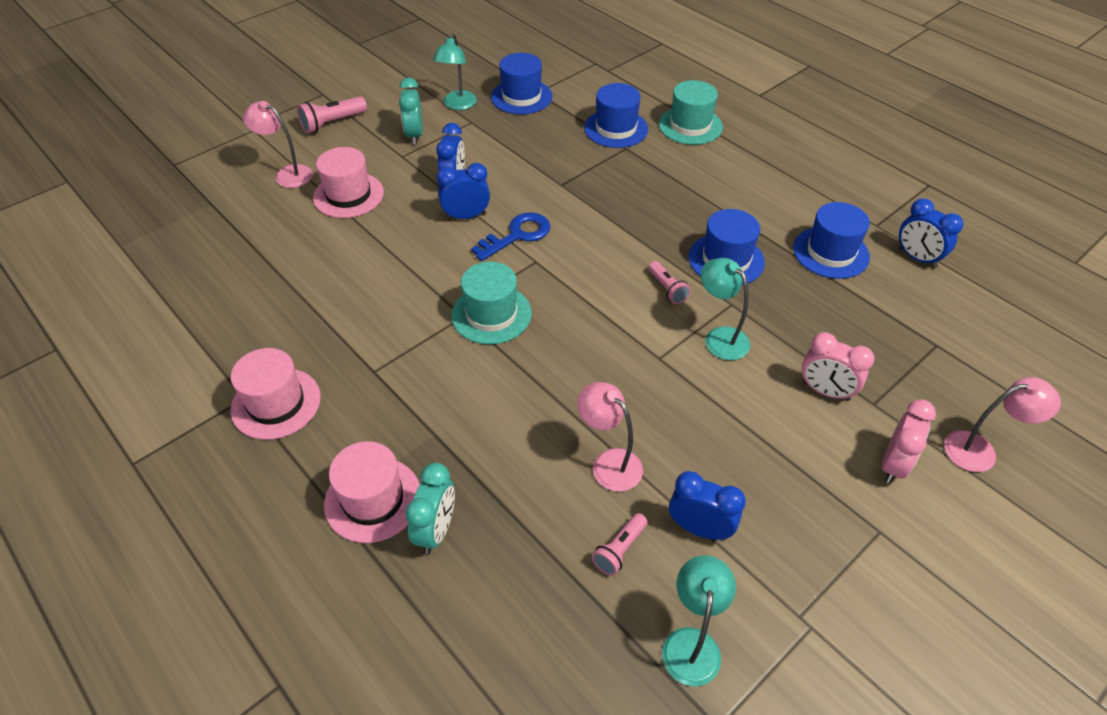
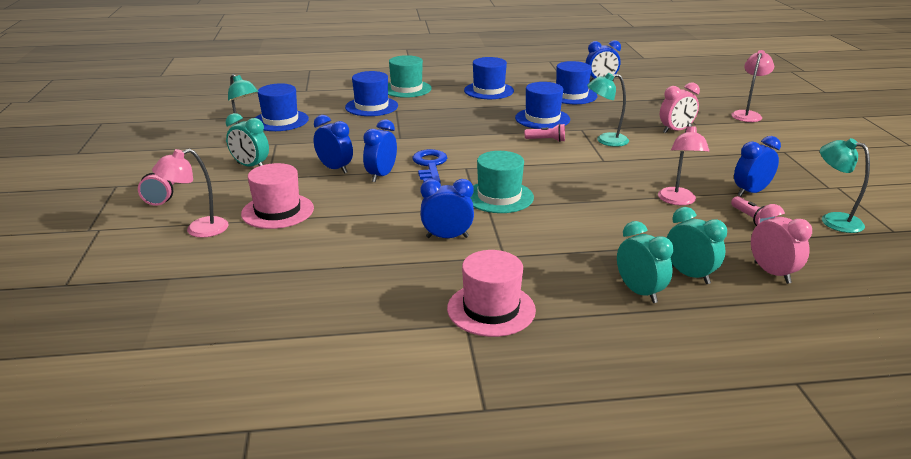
camera: 55 degrees left, 20 degrees down
pink hat [324,441,420,543] -> turquoise clock [617,221,673,303]
pink lamp [577,382,643,492] -> pink lamp turned 75 degrees counterclockwise [658,123,710,205]
pink clock [882,399,936,484] -> pink clock moved to [751,204,812,284]
none -> blue clock [420,179,474,238]
none -> blue hat [464,57,514,99]

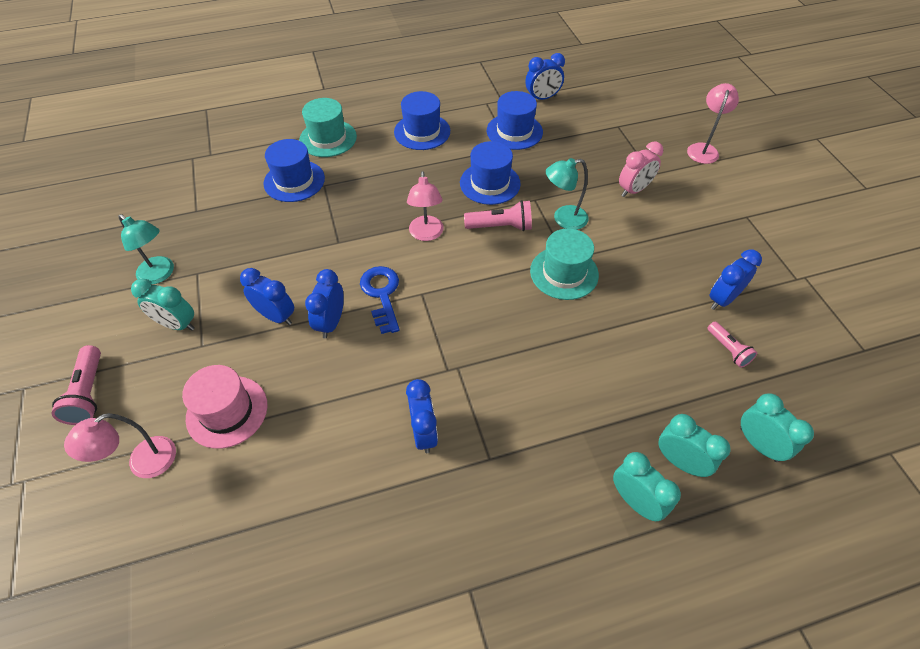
camera: 10 degrees left, 25 degrees up
blue hat [255,83,309,131] -> none
blue clock [420,179,474,238] -> blue clock turned 90 degrees clockwise [406,379,438,453]
pink hat [447,250,536,337] -> none
turquoise hat [470,151,534,213] -> turquoise hat moved to [530,229,599,300]
pink flashlight [525,124,565,142] -> pink flashlight [464,200,532,231], size x1.51
pink lamp [658,123,710,205] -> pink lamp moved to [407,171,444,241]
pink clock [751,204,812,284] -> turquoise clock [740,393,814,462]
turquoise lamp [820,138,870,233] -> none

